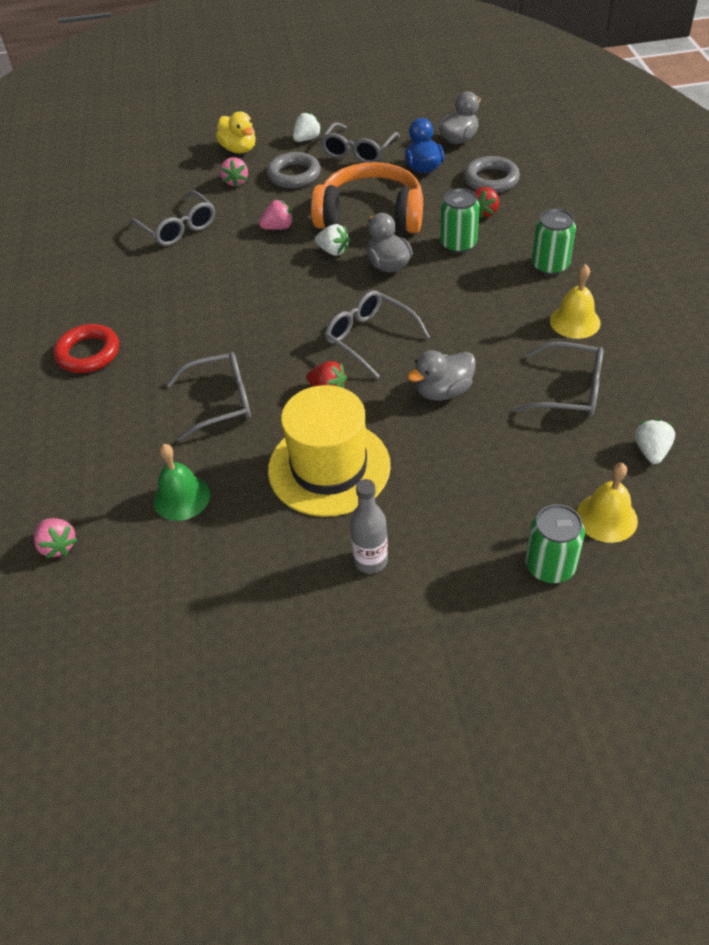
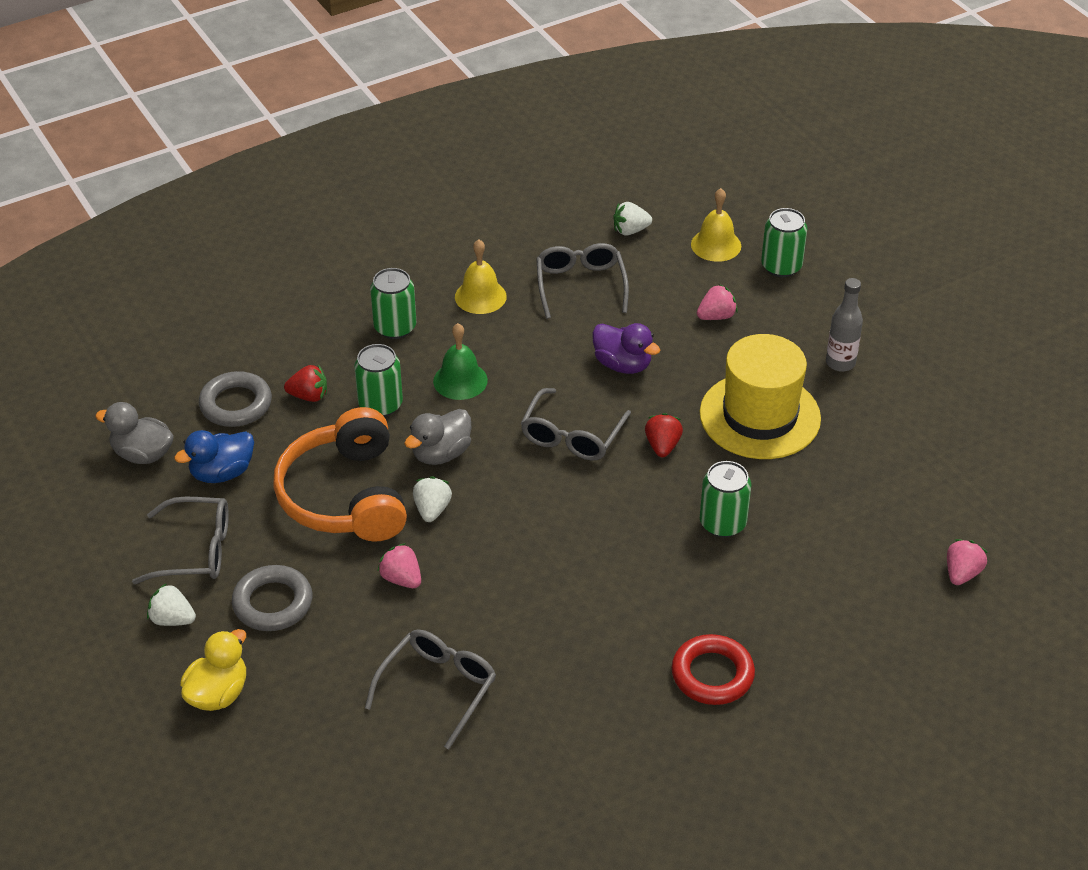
camera: 115 degrees left, 5 degrees down
green bell [153,444,210,521] -> green bell moved to [433,323,488,400]
grey glasses [166,352,251,441] -> green can [700,461,751,538]
pink strawberry [220,157,248,187] -> pink strawberry moved to [697,284,738,320]
grey duck [407,350,476,401] -> purple duck [592,323,660,374]

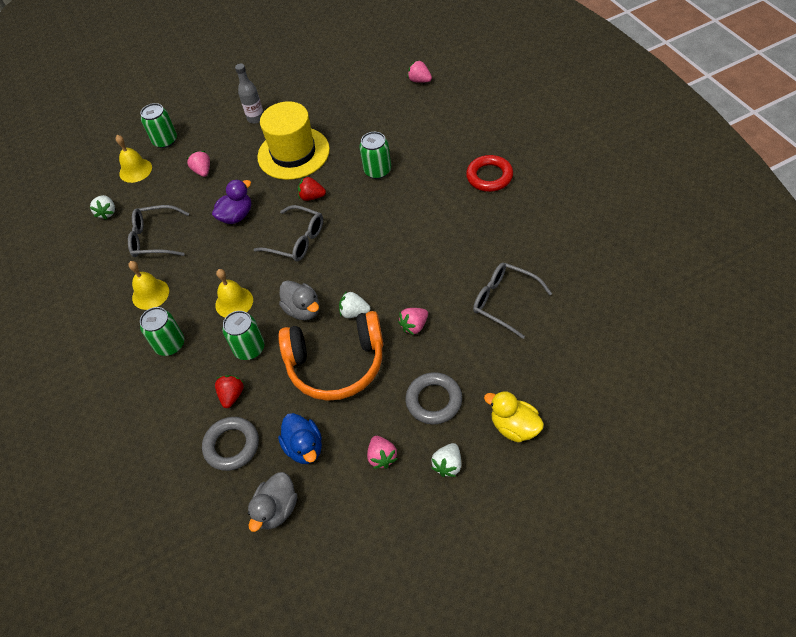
camera: 80 degrees left, 10 degrees up
grey glasses [132,497,229,584] -> pink strawberry [367,436,397,469]
green bell [433,323,488,400] -> yellow bell [215,269,253,318]

